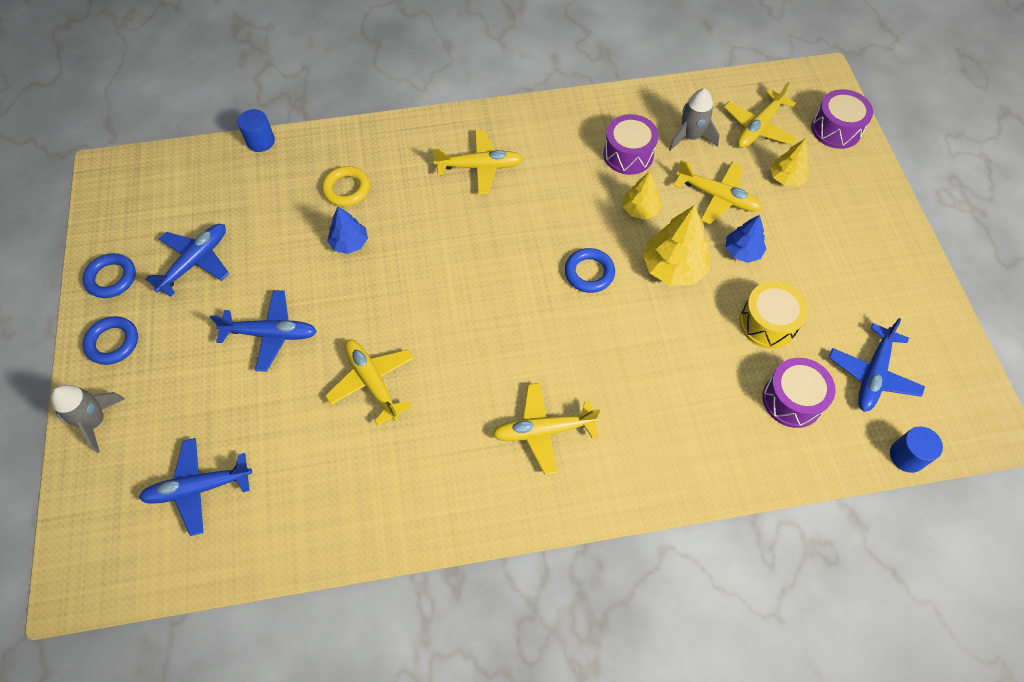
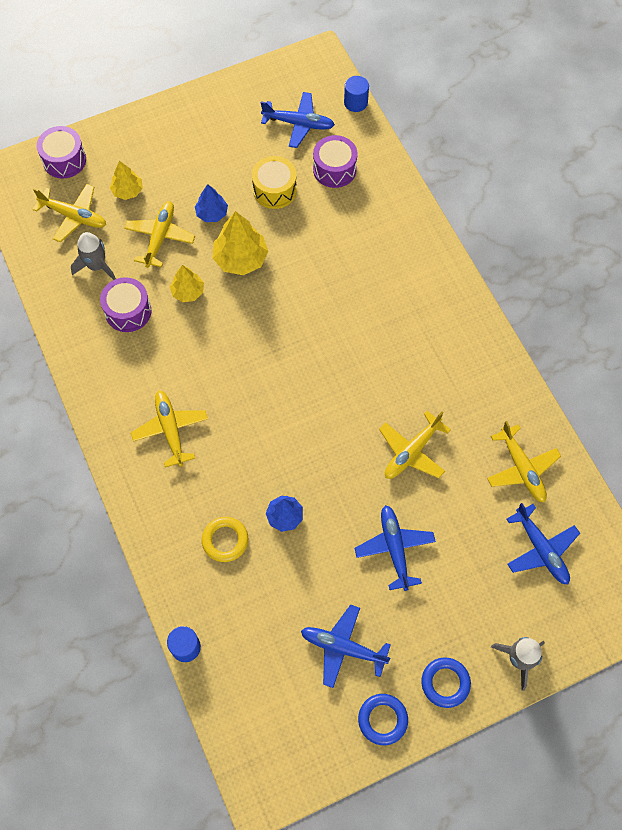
camera: 105 degrees left, 5 degrees up
yellow plane [492,383,600,475] -> yellow plane moved to [487,421,561,502]
blue ring [565,248,615,293] -> none

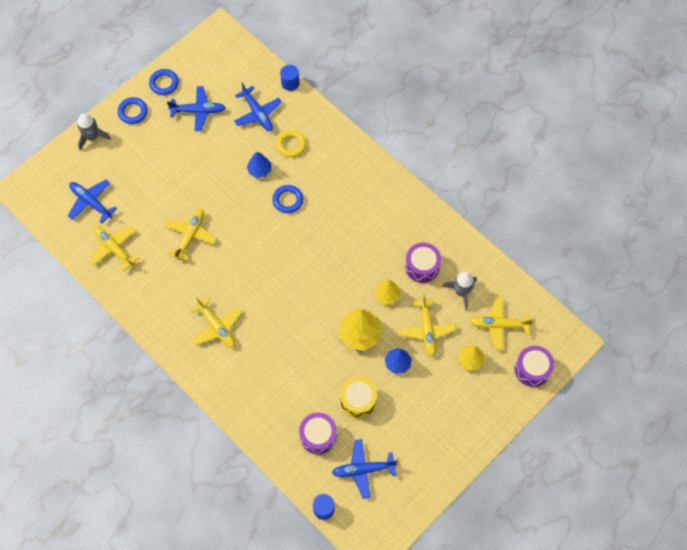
camera: 160 degrees right, 0 degrees up
yellow plane [131,391,208,468] -> yellow plane moved to [190,297,242,348]
blue plane [354,505,436,591] -> blue plane moved to [234,83,282,131]
none -> blue ring [272,185,303,213]

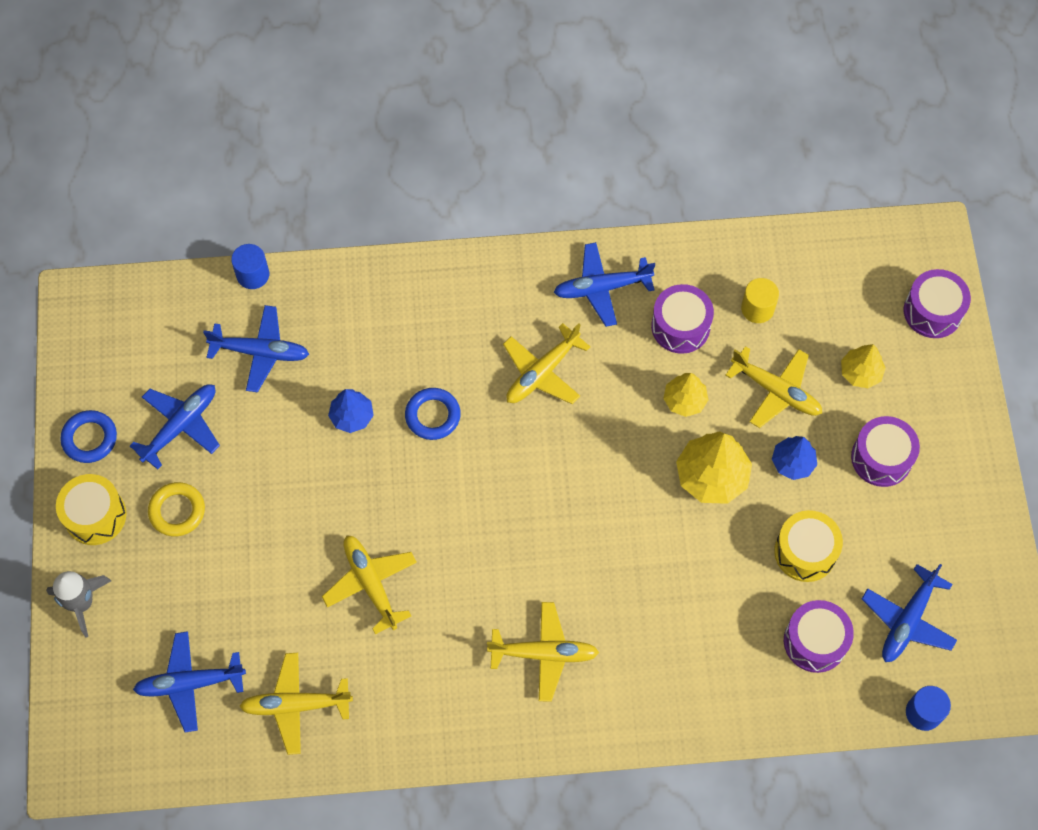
camera: 50 degrees left, 0 degrees up
blue ring [118,97,148,124] -> yellow drum [56,474,127,545]
yellow ring [276,130,306,157] -> yellow ring moved to [148,482,205,536]
grey rocket [443,272,477,311] -> yellow cylinder [741,278,779,323]
yellow plane [470,297,534,350] -> yellow plane moved to [503,323,590,404]
none -> blue plane [554,242,655,327]
none -> purple drum [851,416,920,487]

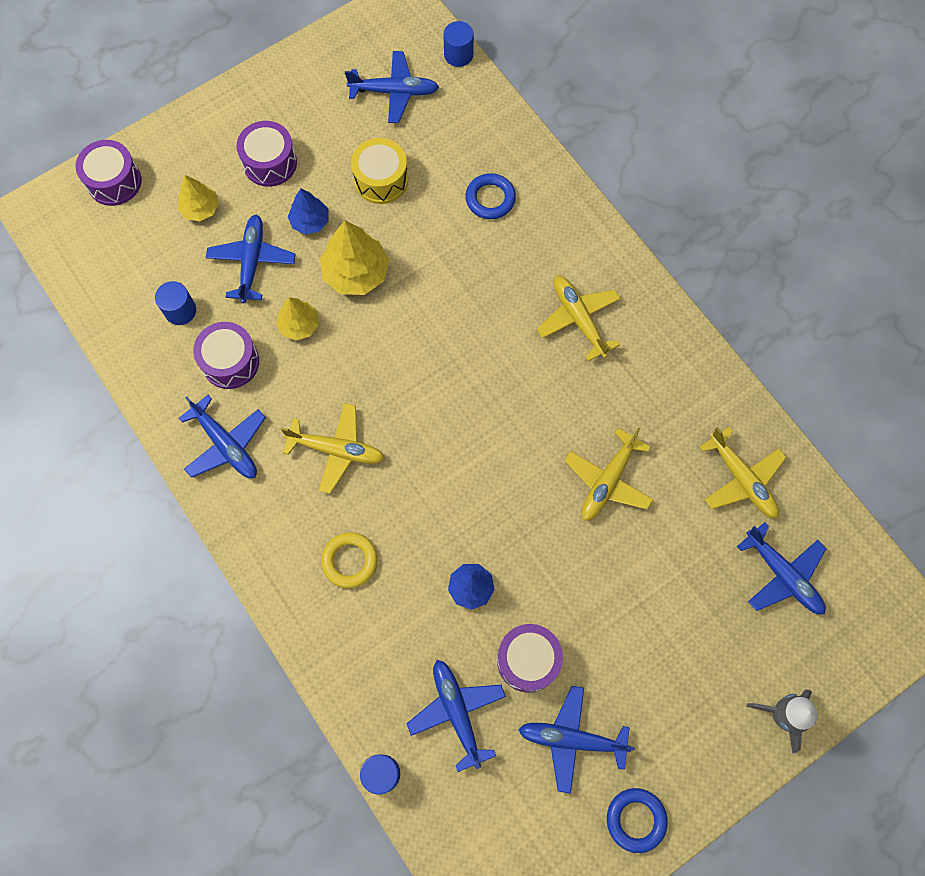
camera: 120 degrees left, 5 degrees up
yellow drum [56,474,127,545] -> none
yellow ring [148,482,205,536] -> yellow ring moved to [321,532,378,588]
blue ring [405,388,461,440] -> blue ring moved to [466,173,516,219]
yellow plane [725,346,822,428] -> blue plane [206,214,296,303]
yellow cylinder [741,278,779,323] -> blue cylinder [155,281,196,325]
purple drum [784,600,854,673] -> purple drum moved to [497,624,563,693]

